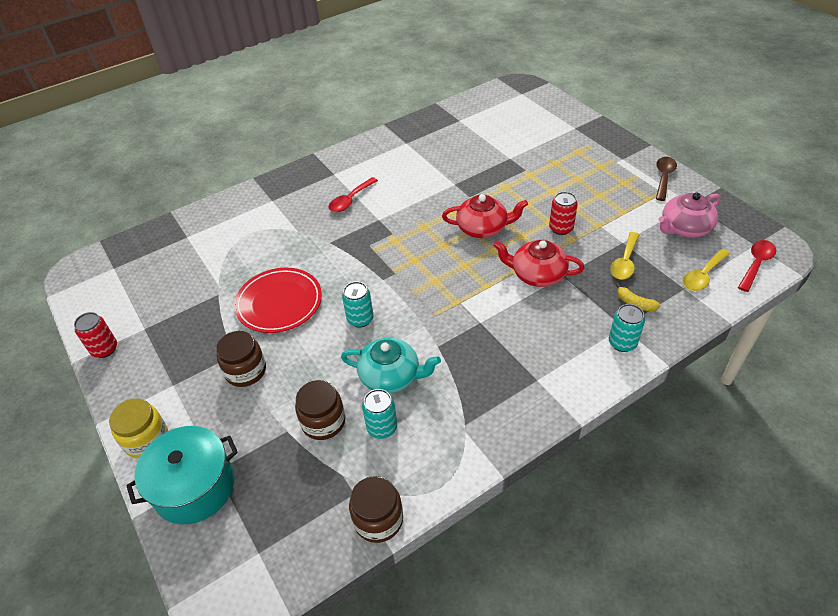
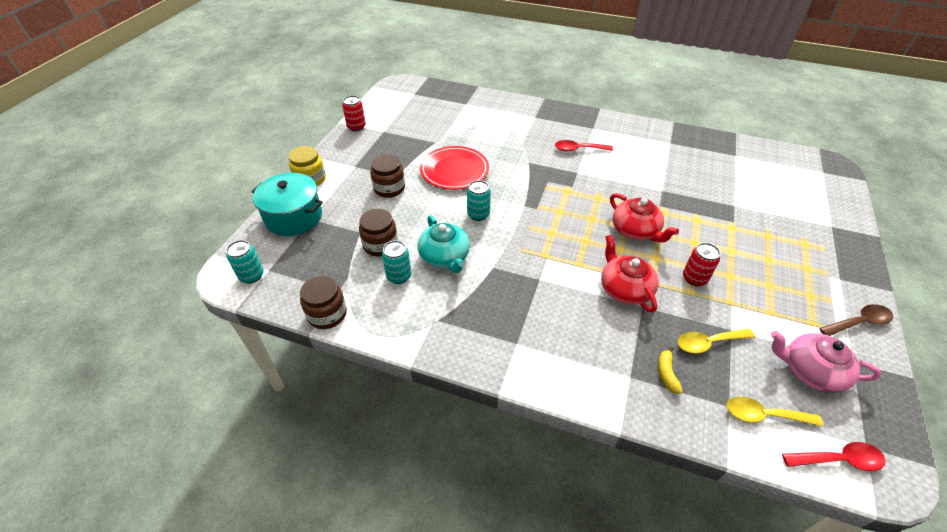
camera: 50 degrees right, 0 degrees up
turquoise can [609,304,645,352] -> turquoise can moved to [226,240,264,284]

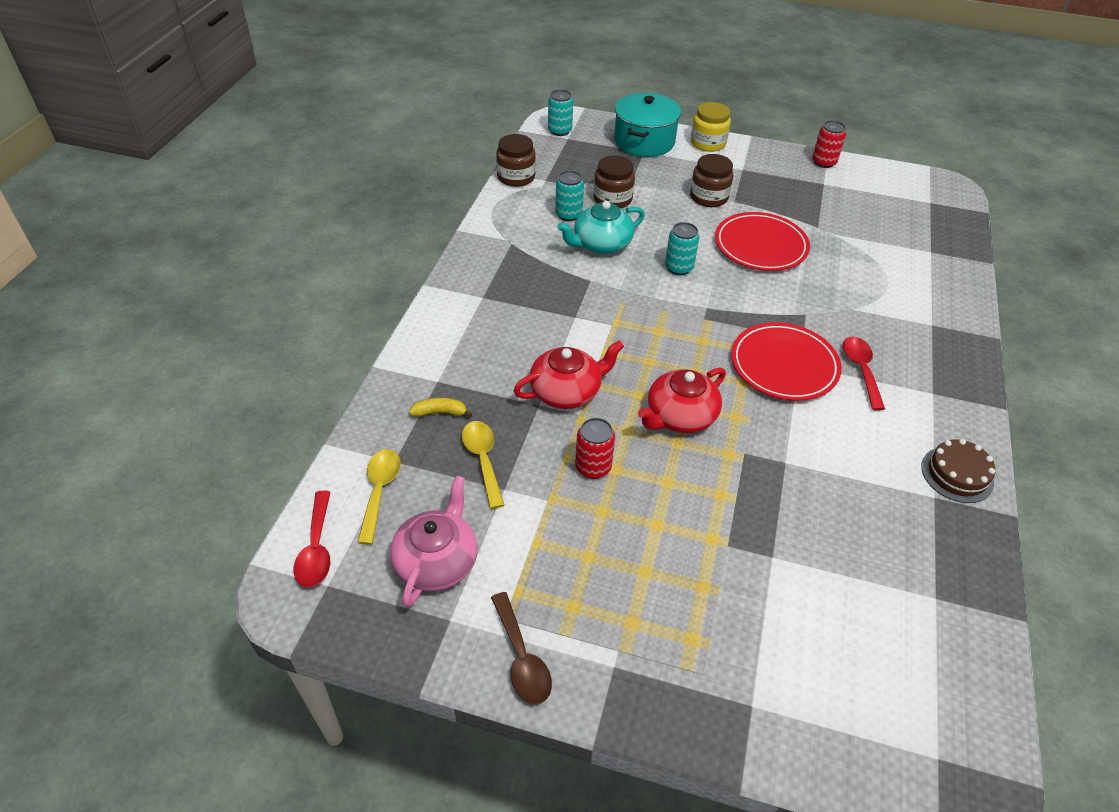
camera: 85 degrees right, 0 degrees up
none -> red plate [731,322,842,401]
none -> brown cake [921,439,995,503]

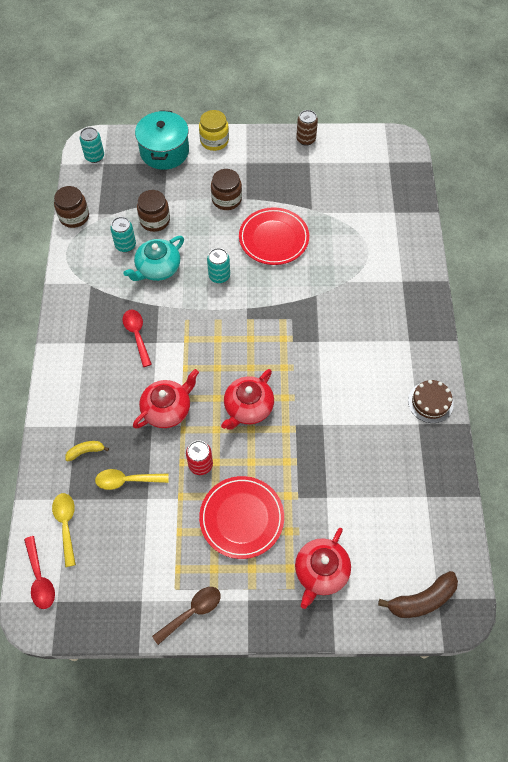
camera: 15 degrees left, 15 degrees up
pink teapot [390,476,477,607] -> none
yellow spoon [462,421,504,509] -> yellow spoon turned 60 degrees counterclockwise [95,469,169,490]
brown spoon [491,592,552,705] -> brown spoon turned 90 degrees counterclockwise [152,587,221,645]
red plate [731,322,842,401] -> red plate moved to [199,476,284,559]
red can [812,120,846,168] -> brown can [296,110,318,146]
red spoon [843,336,885,411] -> red spoon moved to [123,310,152,367]
none -> red teapot [295,528,351,609]
none -> brown banana [378,571,458,618]

